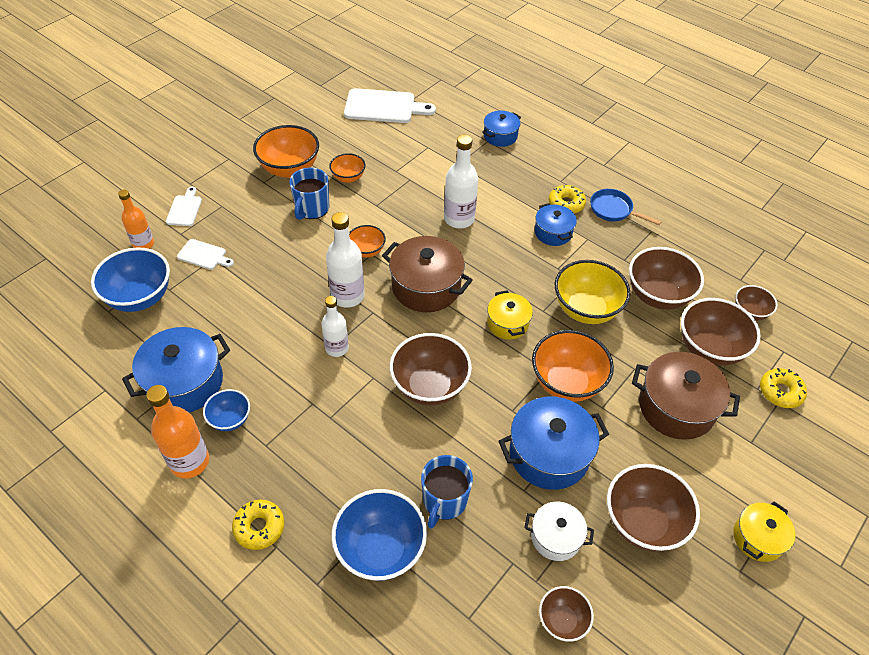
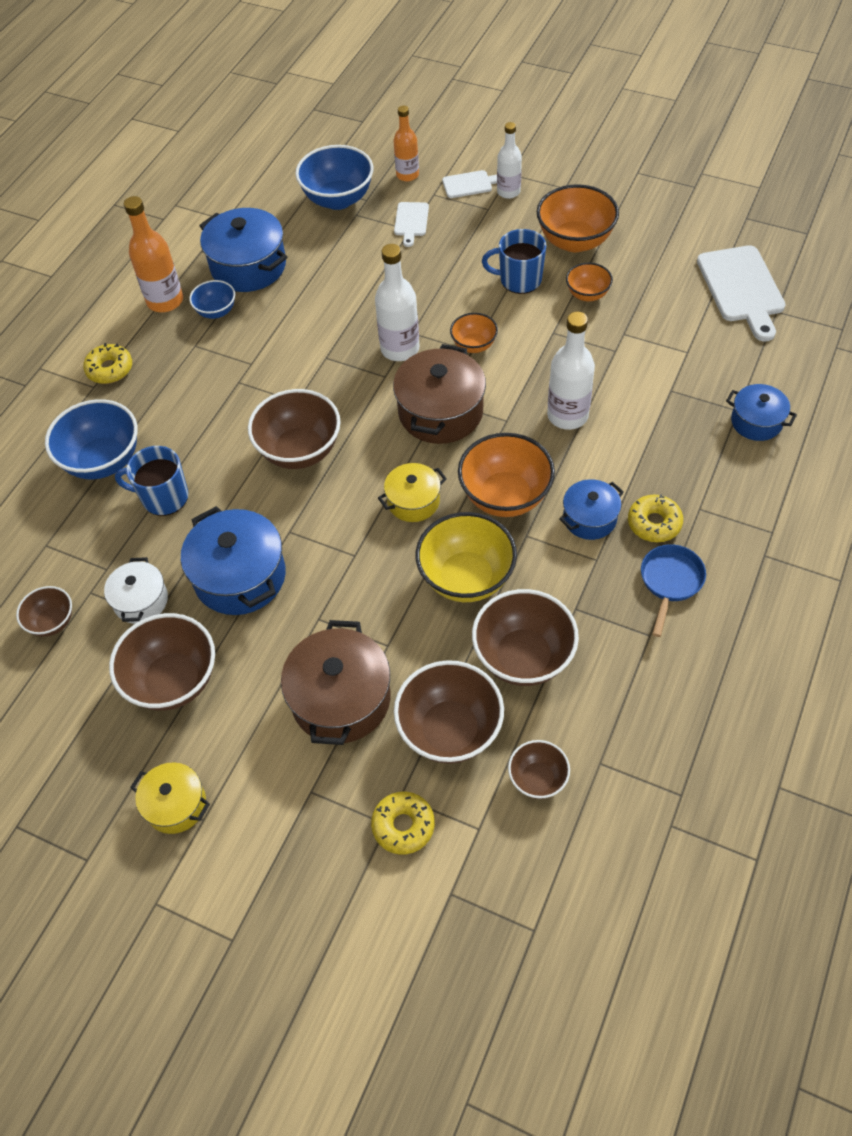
camera: 80 degrees right, 5 degrees up
white bottle [321,296,349,357] -> white bottle moved to [497,122,522,199]
orange bowl [532,330,614,402] -> orange bowl moved to [458,433,555,517]

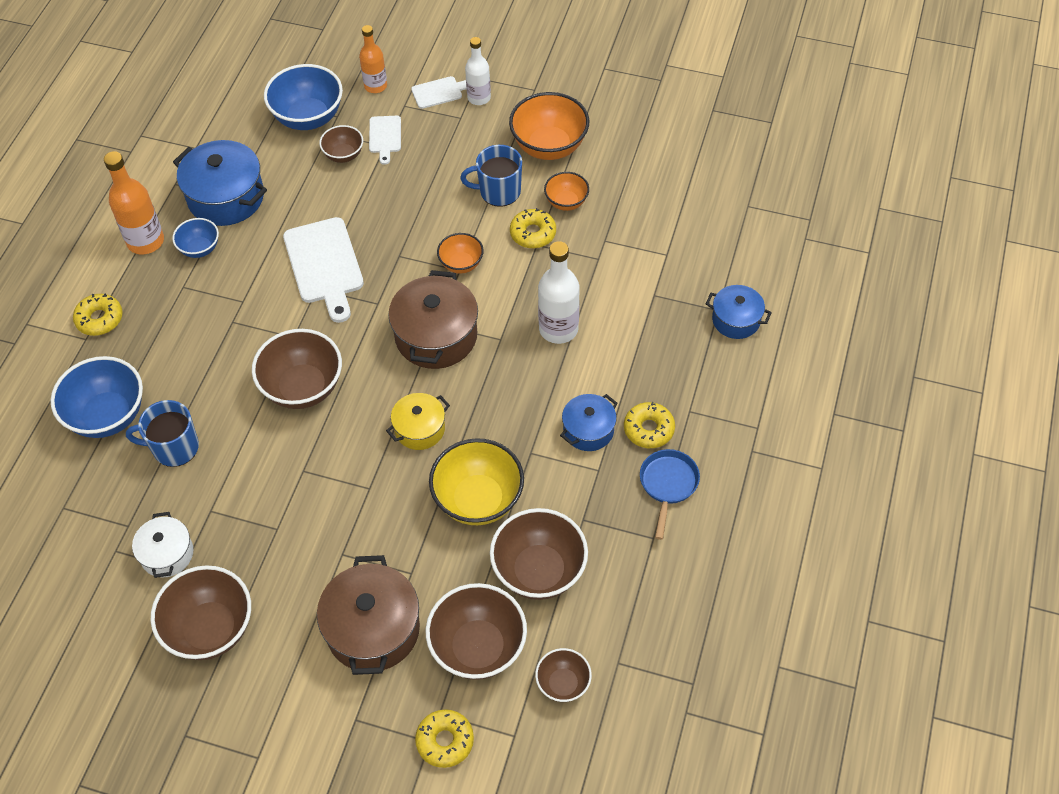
camera: 10 degrees left, 0 degrees up
brown bowl [16,586,72,637] -> brown bowl moved to [319,125,363,163]
yellow pot [130,762,210,834] -> none
blue pot [181,506,286,615] -> none
white bottle [375,244,419,361] -> none
orange bowl [458,433,555,517] -> none
white cutting board [697,245,786,341] -> white cutting board moved to [283,217,364,323]
none -> yellow donut [510,208,556,248]

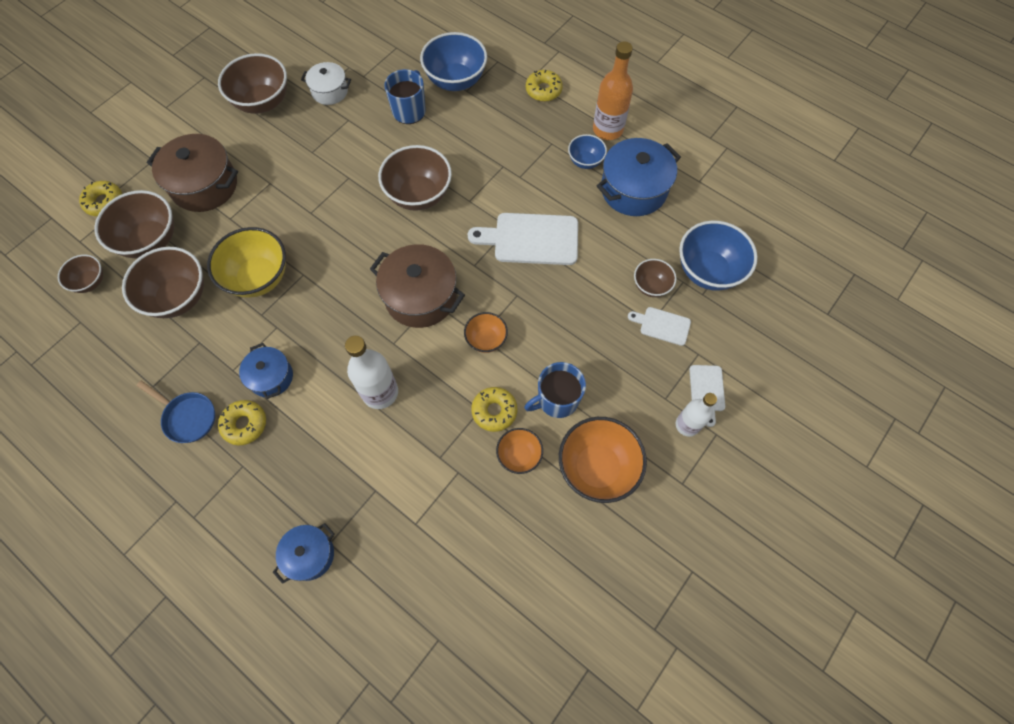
camera: 110 degrees right, 10 degrees up
orange bottle [359,25,387,93] -> none
yellow pot [386,393,450,450] -> none
blue mug [460,145,522,207] -> blue mug turned 135 degrees counterclockwise [524,362,586,418]

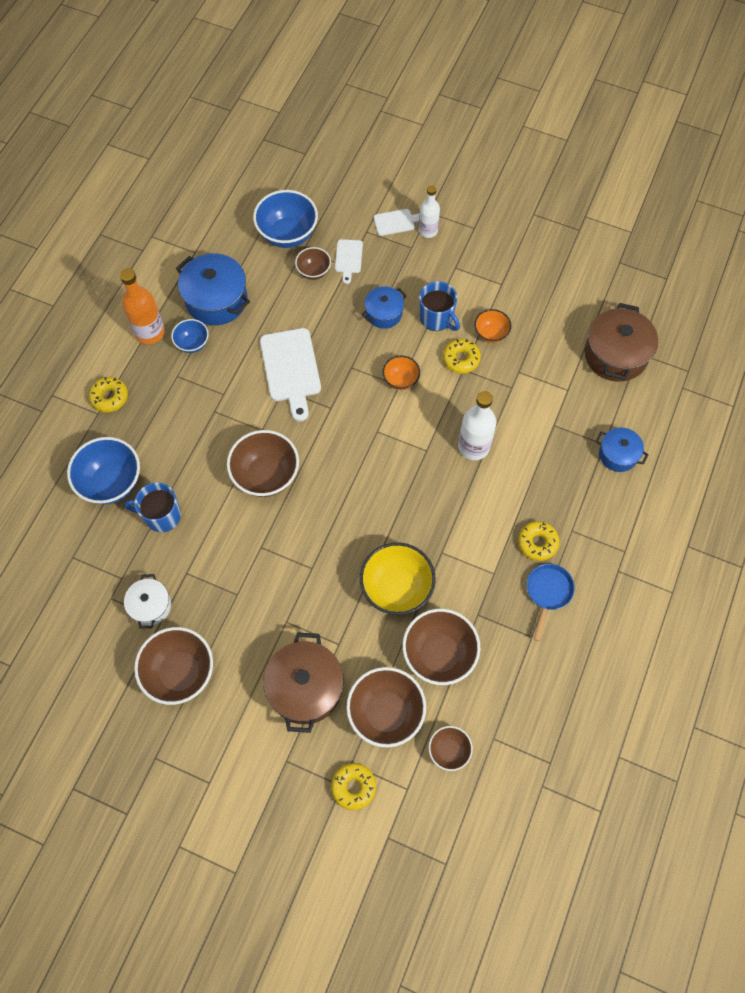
camera: 105 degrees left, 0 degrees up
blue pot [239,343,293,399] -> blue pot moved to [362,286,407,329]
brown pot [370,244,465,328] -> brown pot moved to [585,303,658,382]
orange bowl [559,417,647,503] -> none

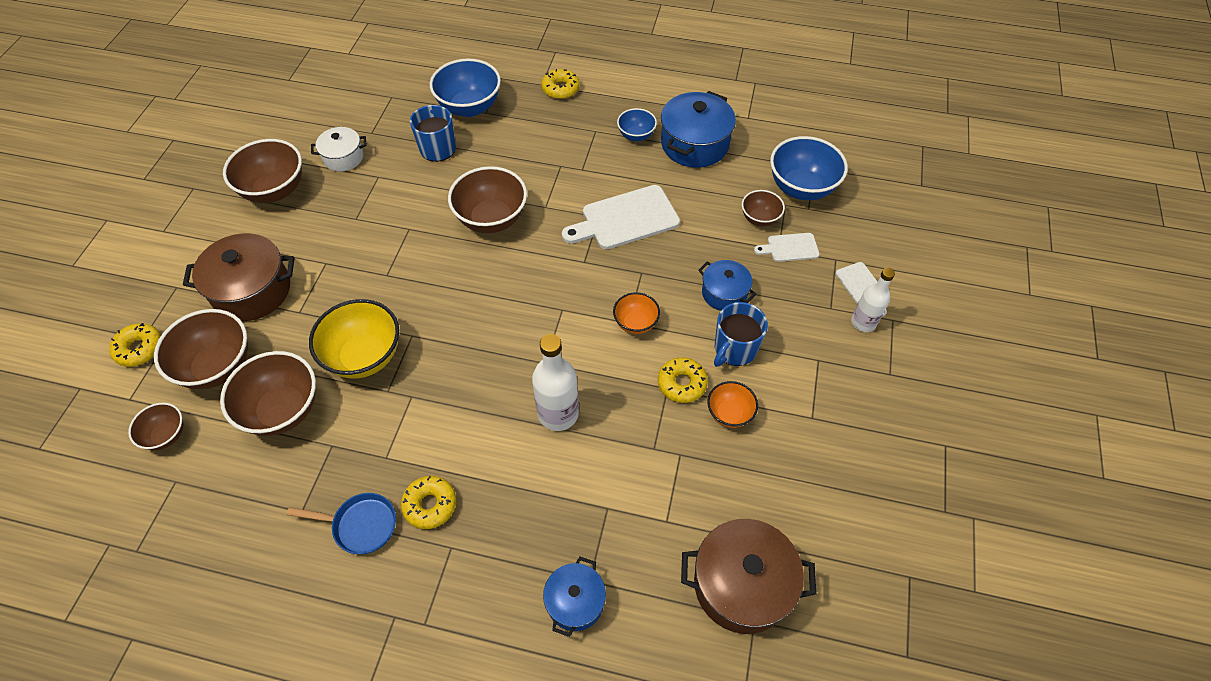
camera: 80 degrees right, 10 degrees down
orange bottle [120,268,165,344] -> none

